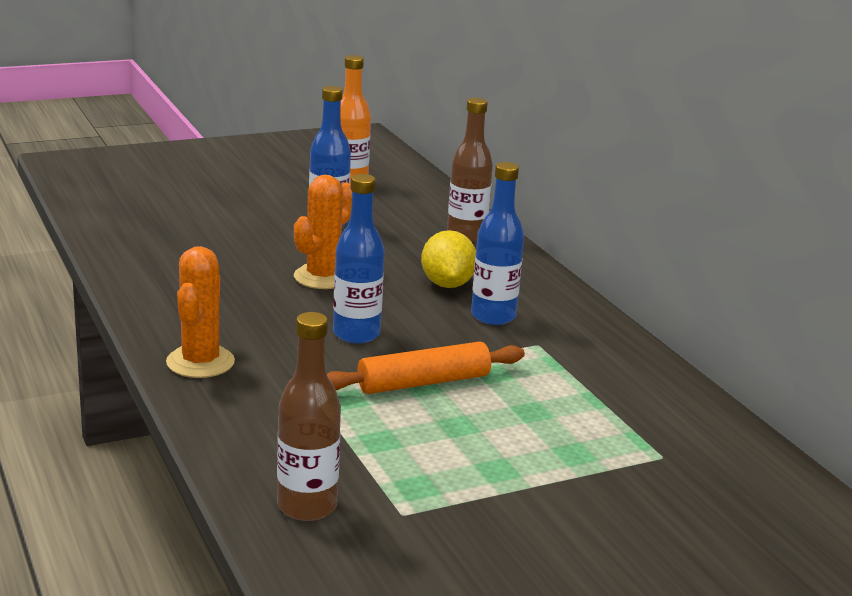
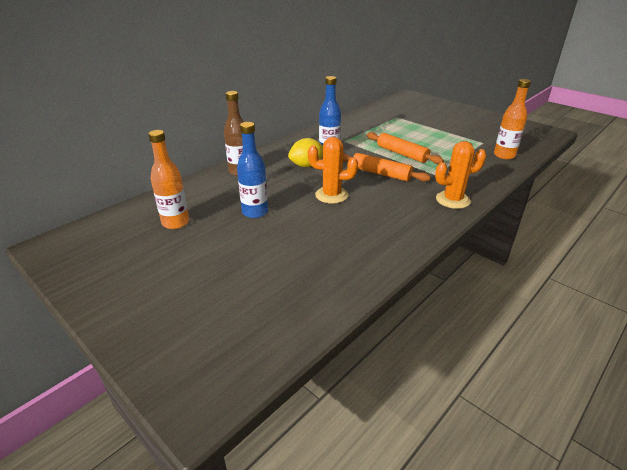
camera: 110 degrees left, 10 degrees up
brown bottle [277,312,341,521] -> orange bottle [494,79,531,160]
blue bottle [333,174,384,344] -> orange rolling pin [343,153,431,182]

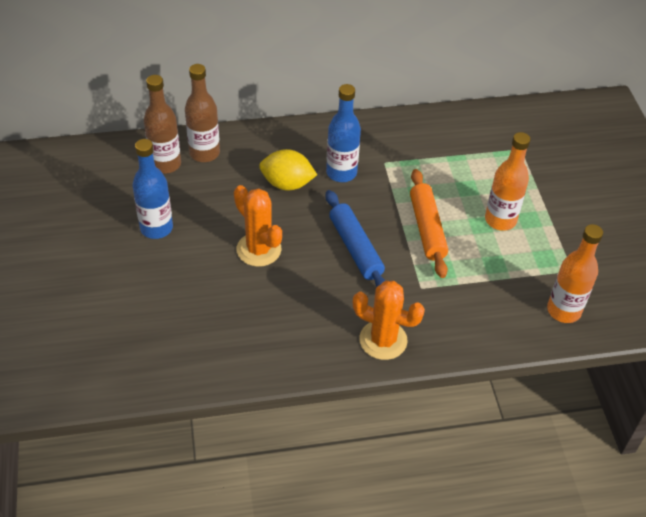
camera: 35 degrees right, 15 degrees up
orange bottle [148,130,189,229] -> orange bottle moved to [485,132,531,231]
orange rolling pin [343,153,431,182] -> blue rolling pin [326,190,385,288]
none -> brown bottle [144,75,181,174]

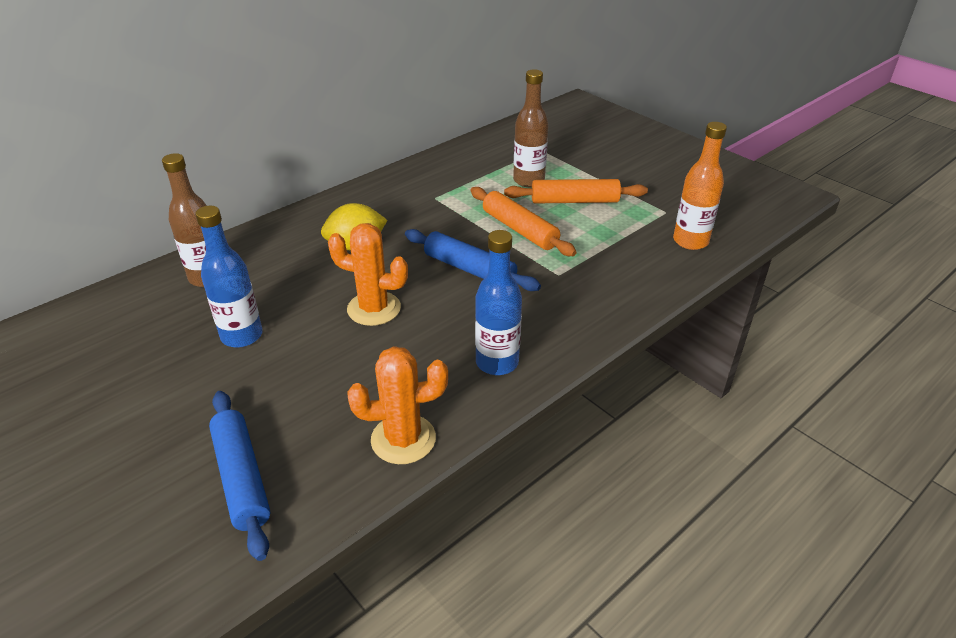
camera: 30 degrees left, 10 degrees down
brown bottle [185,64,220,162] -> brown bottle moved to [513,70,549,187]
blue bottle [326,84,361,182] -> blue bottle moved to [475,230,522,375]
orange cactus [353,281,425,360] -> orange cactus moved to [347,346,448,464]
orange bottle [485,132,531,231] -> orange rolling pin [504,179,648,203]
none -> blue rolling pin [209,391,270,561]

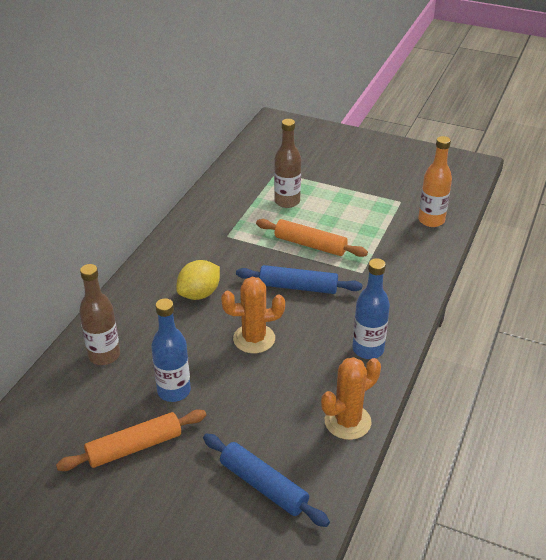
camera: 25 degrees left, 0 degrees up
orange rolling pin [504,179,648,203] -> orange rolling pin moved to [56,409,207,471]

